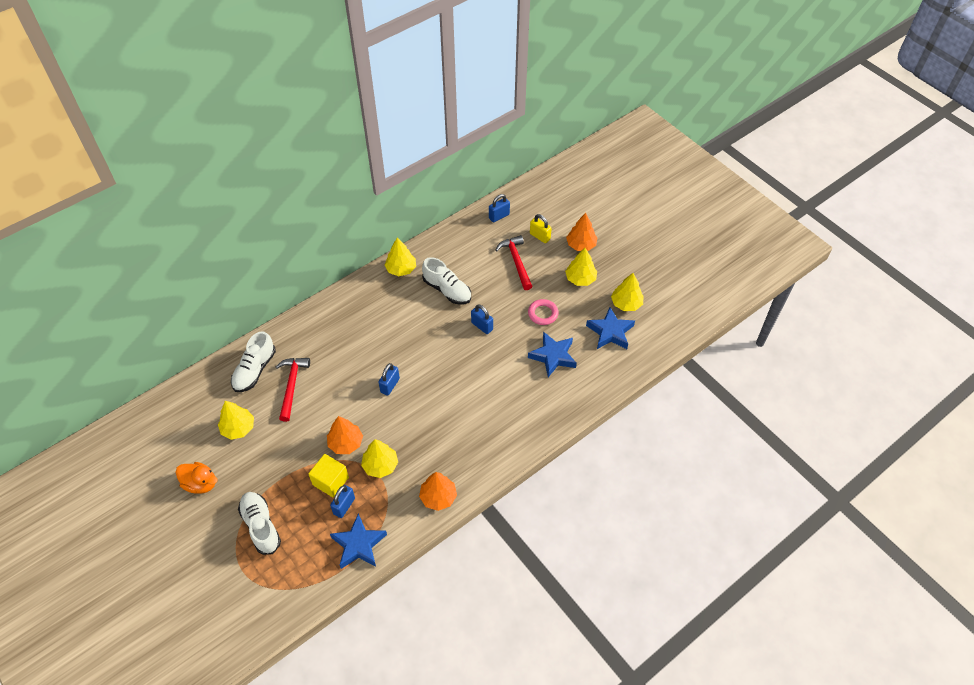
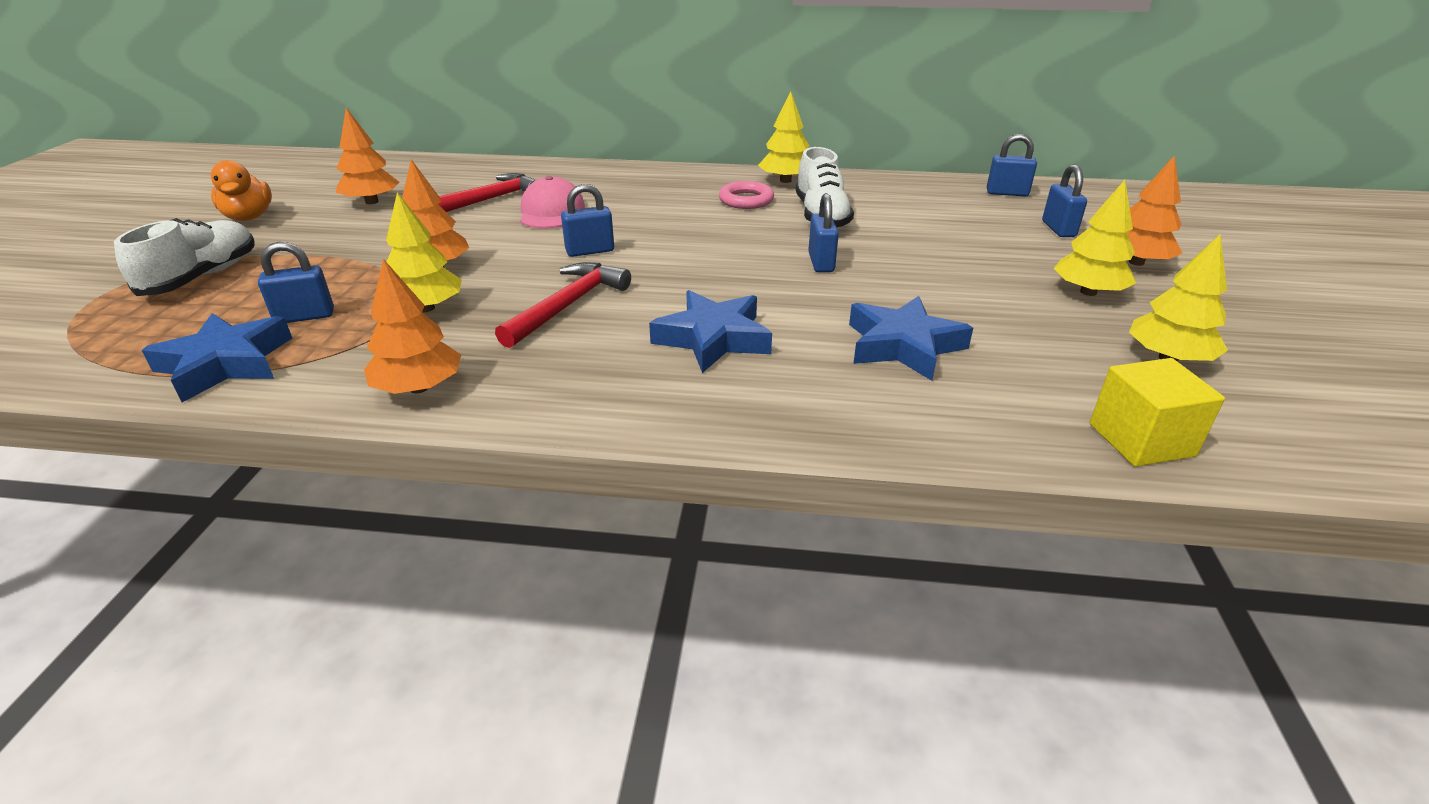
camera: 45 degrees right, 20 degrees down
yellow tree [218,401,254,440] -> orange tree [336,108,400,204]
white shoe [231,331,276,392] -> none
yellow cube [308,454,349,497] -> yellow cube moved to [1090,358,1225,467]
red hammer [496,235,532,290] -> red hammer moved to [495,262,631,348]
pink ring [528,299,559,325] -> pink ring moved to [719,181,774,209]
yellow padlock [530,214,552,243] -> blue padlock [1042,164,1087,237]
blue star [586,307,635,349] -> blue star moved to [649,290,772,373]
none -> pink cap [520,176,585,229]

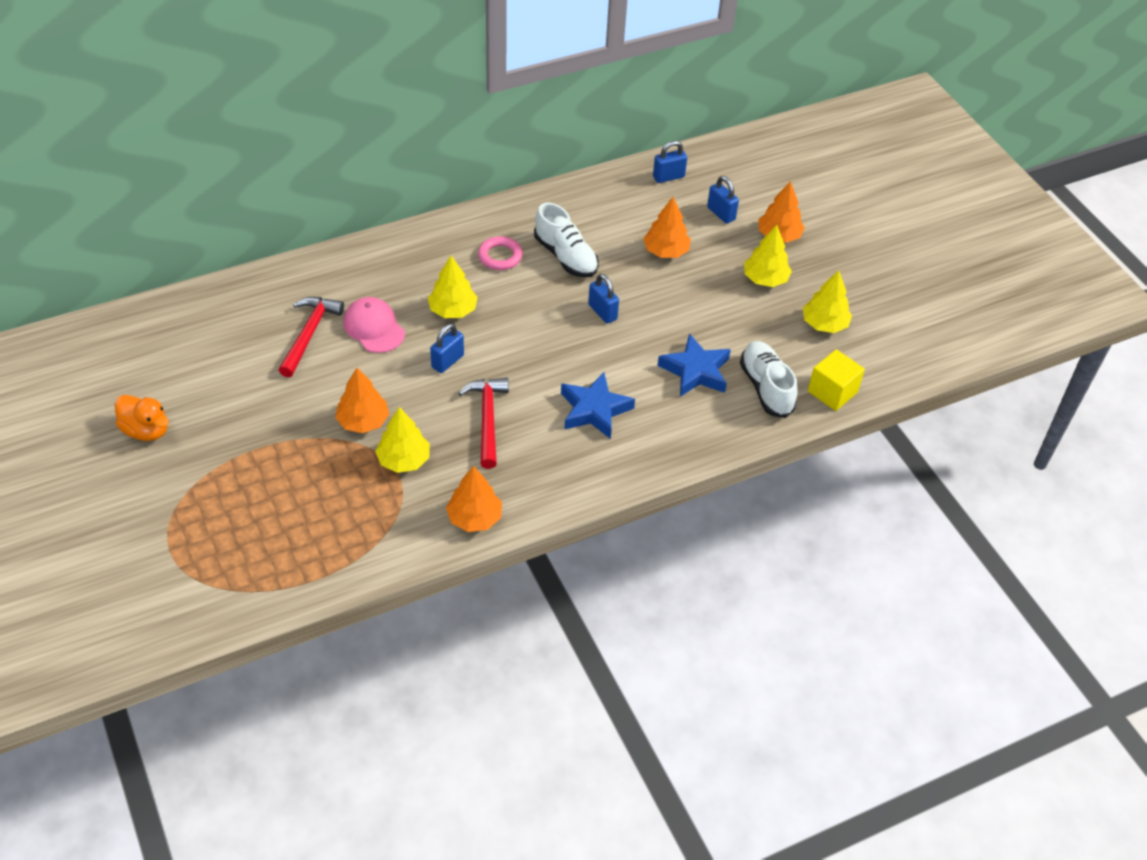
camera: 35 degrees left, 15 degrees up
white shoe [114,218,255,296] -> white shoe moved to [740,341,798,418]
blue star [142,313,292,402] -> none
blue padlock [258,242,334,323] -> none
orange tree [336,108,400,204] -> orange tree moved to [643,197,691,258]
yellow tree [758,91,810,183] -> yellow tree moved to [428,256,478,318]

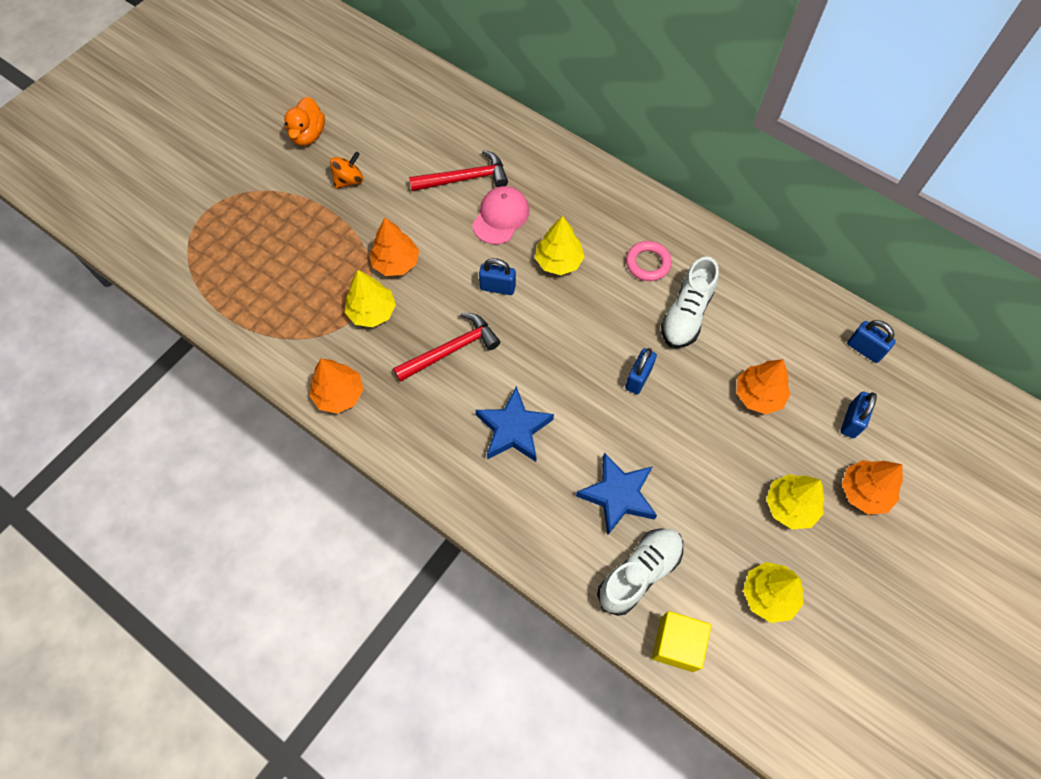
camera: 65 degrees right, 15 degrees up
none -> orange spinning top [330,151,363,189]

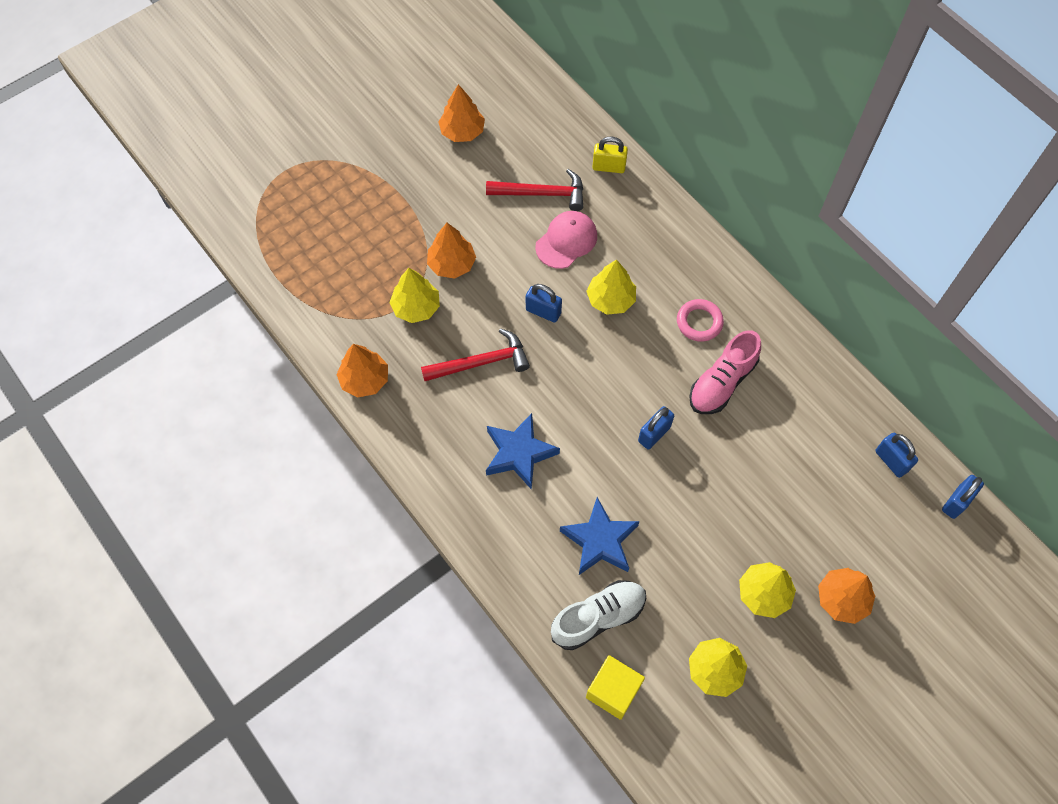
camera: 15 degrees right, 0 degrees up
orange duck [284,97,325,146] -> none
orange spinning top [330,151,363,189] -> none
white shoe [661,257,719,348] -> pink shoe [689,330,761,414]
orange tree [736,359,790,414] -> orange tree moved to [438,84,485,142]
blue padlock [841,391,877,438] -> blue padlock moved to [942,475,984,519]
none -> yellow padlock [593,137,628,173]

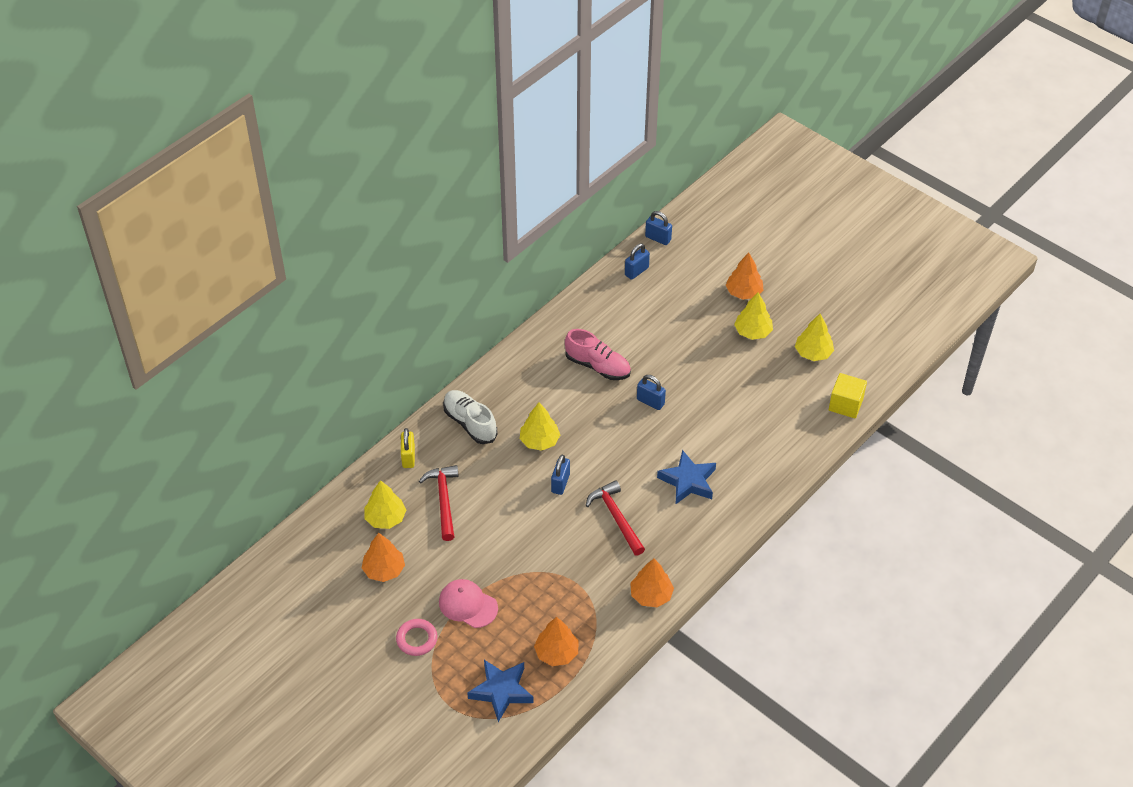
camera: 100 degrees left, 15 degrees down
yellow tree [389,268,440,323] -> yellow tree moved to [364,480,406,529]
orange tree [427,223,476,279] -> orange tree moved to [534,617,578,666]
pink cap [535,211,597,269] -> pink cap moved to [439,579,498,628]
white shoe [551,580,646,650] -> white shoe moved to [443,390,498,444]
blue star [560,497,640,575] -> blue star moved to [467,660,534,722]
pink ring [677,299,724,342] -> pink ring moved to [396,619,438,656]

